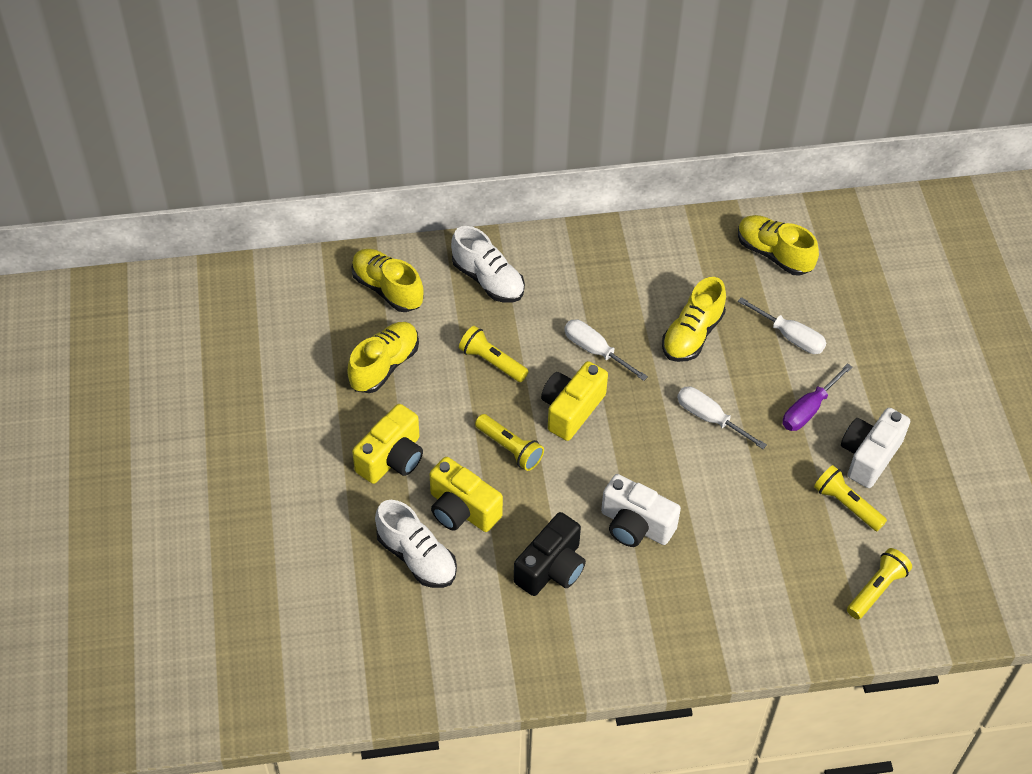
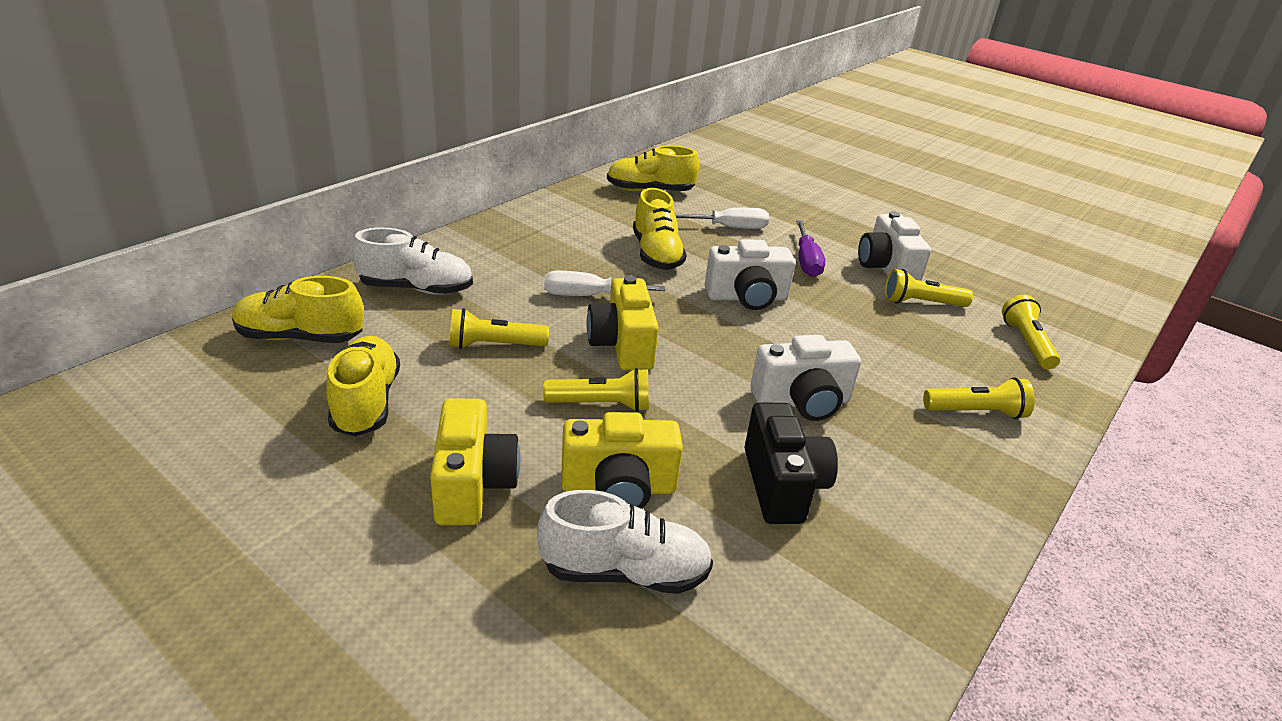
camera: 45 degrees left, 20 degrees down
white screwdriver [677,386,767,449] -> white camera [704,239,796,310]
none -> yellow flashlight [923,377,1035,419]

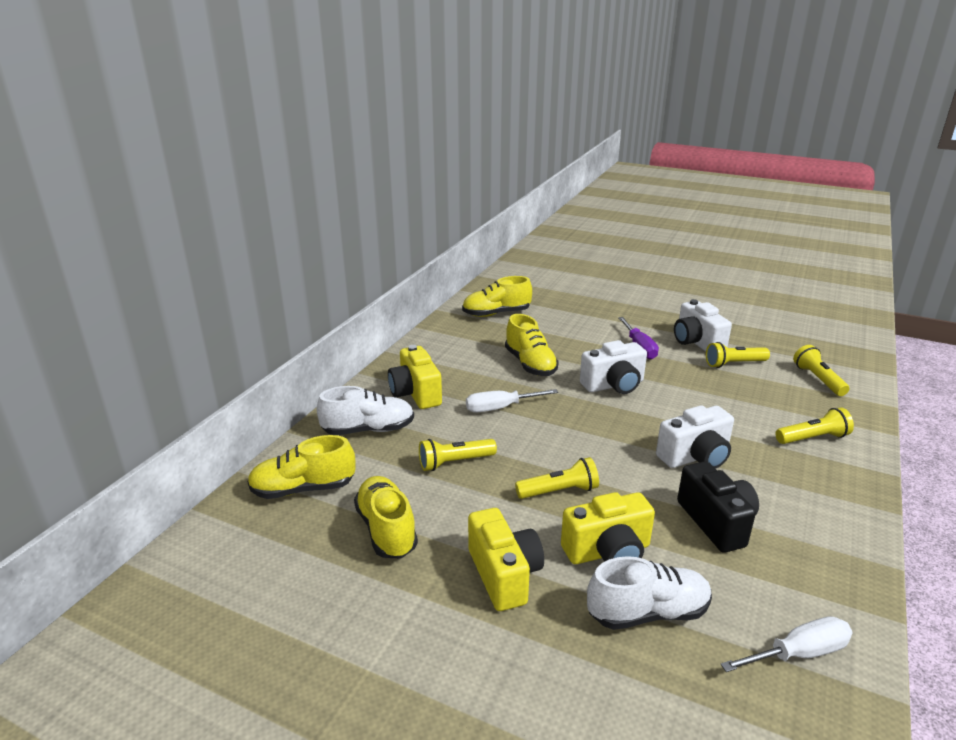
camera: 10 degrees left, 5 degrees down
yellow camera [587,275,659,371] -> yellow camera moved to [388,345,442,409]
white screwdriver [675,208,769,229] -> white screwdriver moved to [720,616,853,672]

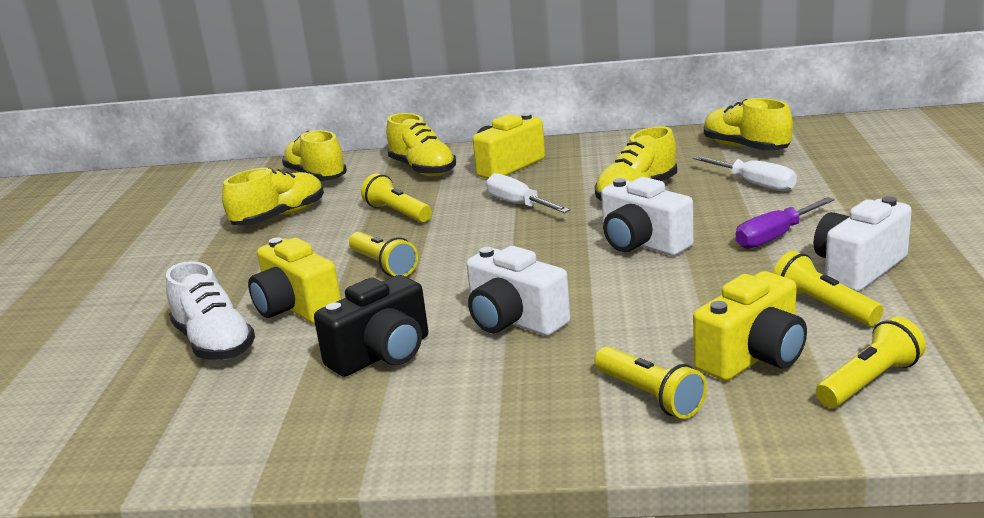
camera: 70 degrees right, 5 degrees down
white shoe [317,386,414,435] -> yellow shoe [386,113,456,176]
yellow camera [468,508,544,611] -> yellow camera moved to [693,271,807,381]
white screwdriver [720,616,853,672] -> white screwdriver moved to [693,156,797,191]

